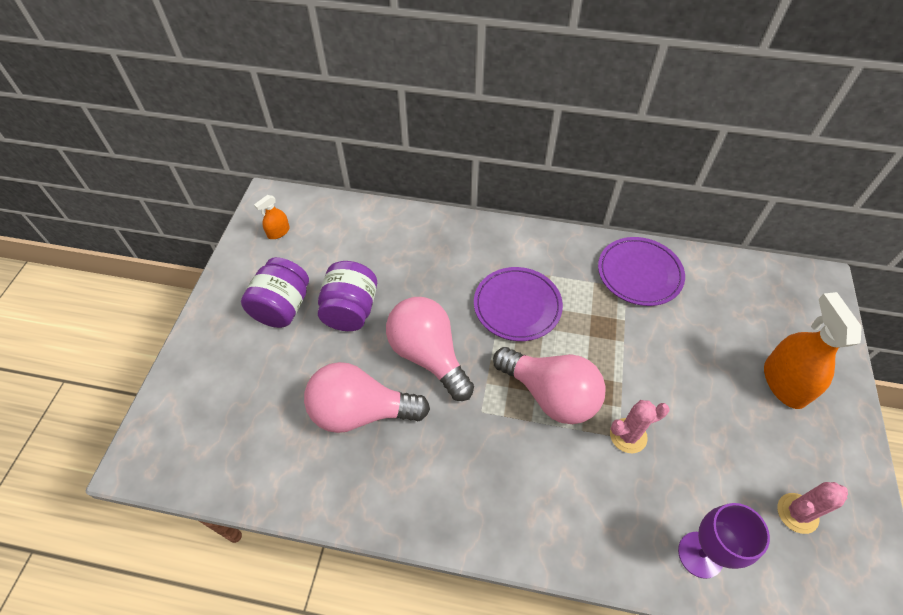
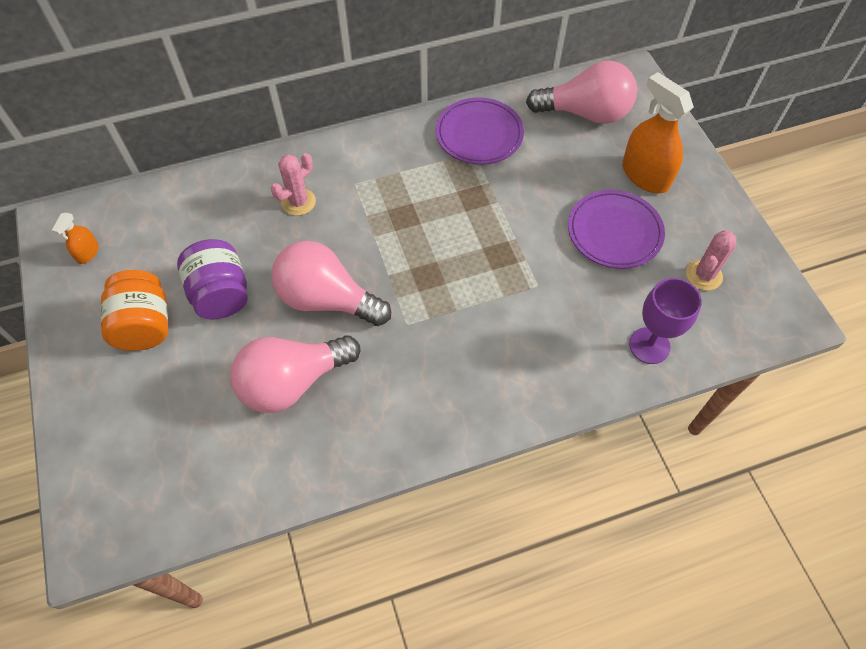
camera: 30 degrees left, 5 degrees up
purple jar [241,257,309,328] -> orange jar [100,270,168,351]
purple plate [474,267,563,341] -> purple plate moved to [568,190,665,269]
pink light bulb [493,347,606,424] -> pink light bulb moved to [526,61,637,124]
pink cactus [610,400,670,453] -> pink cactus moved to [271,153,316,216]

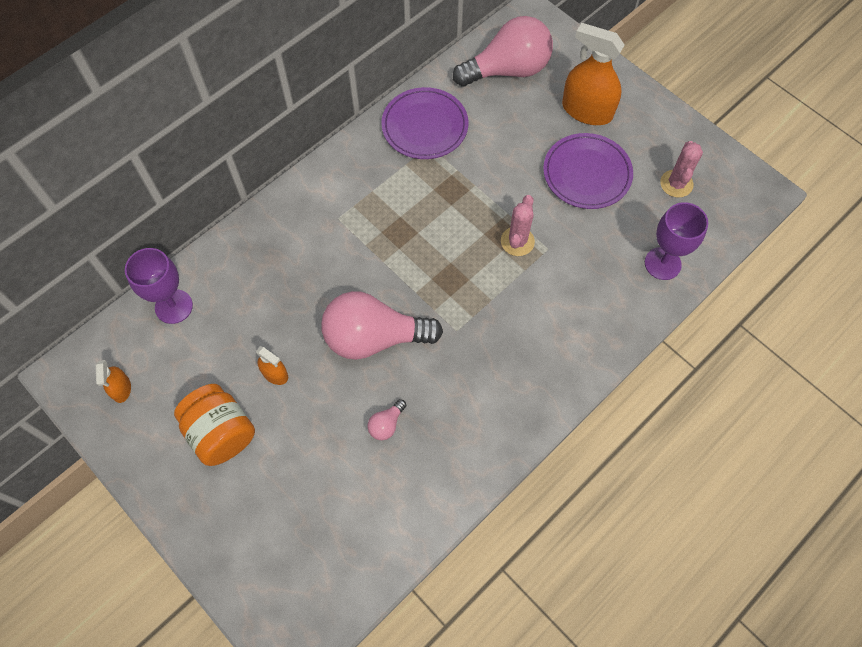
camera: 25 degrees left, 5 degrees up
purple jar [177,239,248,319] -> orange spray bottle [256,346,288,385]
pink light bulb [230,335,360,413] -> pink light bulb [367,399,406,440], size x0.41
pink cactus [271,153,316,216] -> pink cactus moved to [501,195,535,256]
none -> purple goblet [125,248,193,324]

